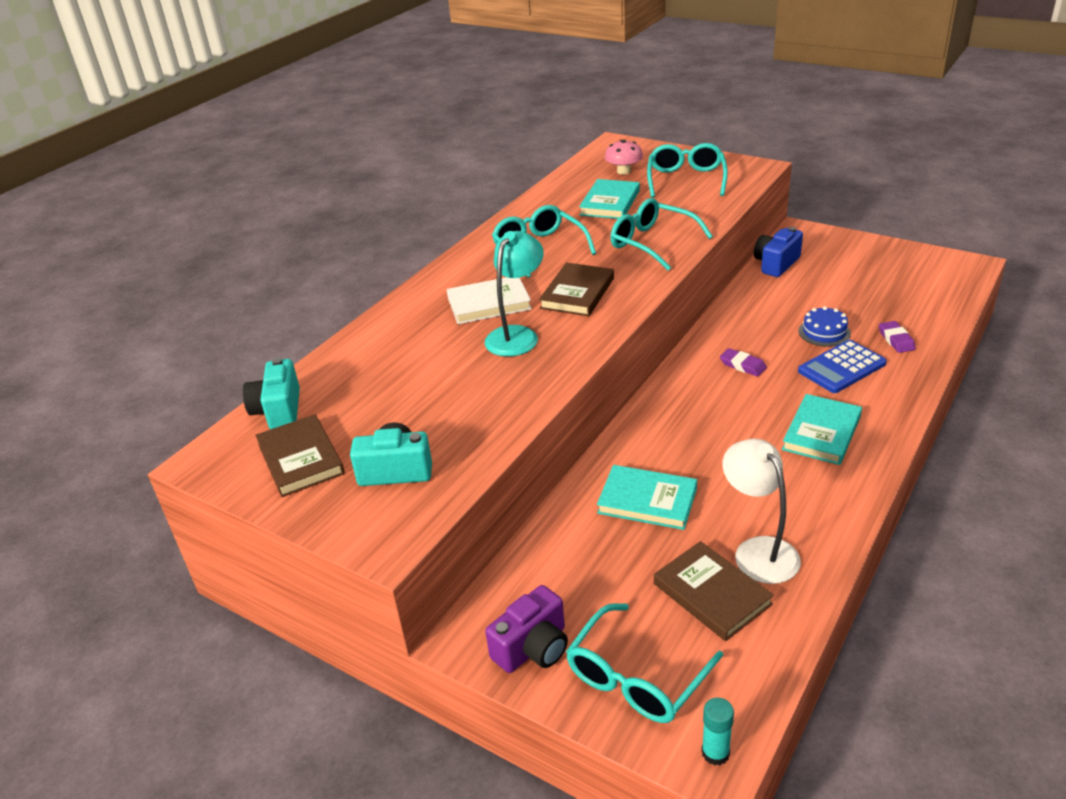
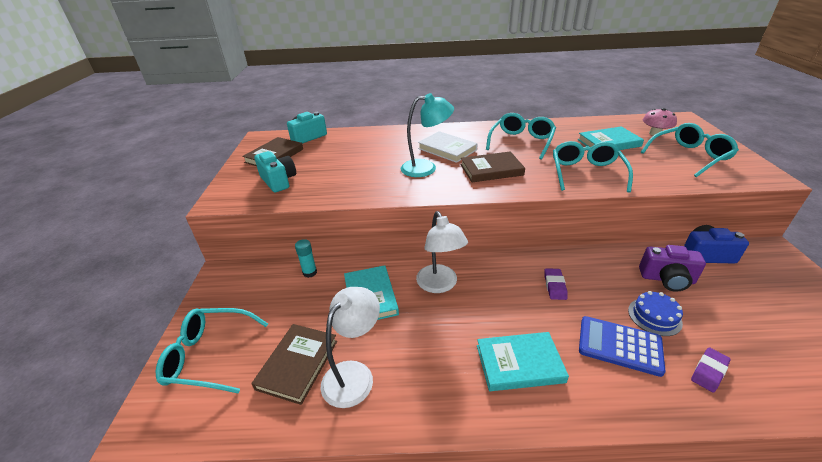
camera: 55 degrees right, 0 degrees up
purple camera [485,585,568,673] -> purple camera moved to [639,245,706,292]
turquoise glue stick [702,698,734,766] -> turquoise glue stick moved to [295,239,317,278]
none -> white lamp [416,211,468,293]

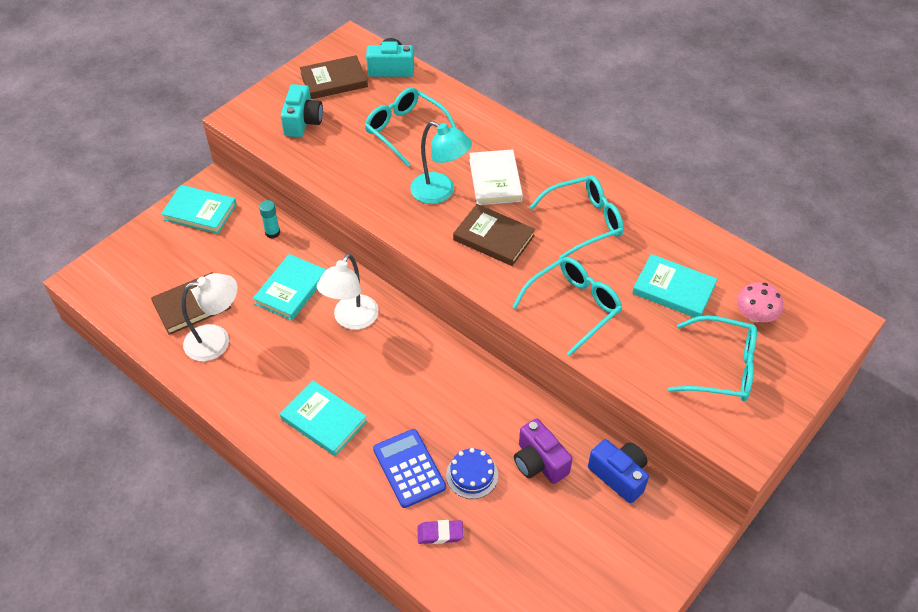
camera: 40 degrees right, 15 degrees up
turquoise glasses [156,308,268,394] -> turquoise glasses moved to [365,87,457,167]
purple eraser [544,268,568,300] -> none
none -> turquoise book [161,185,237,234]

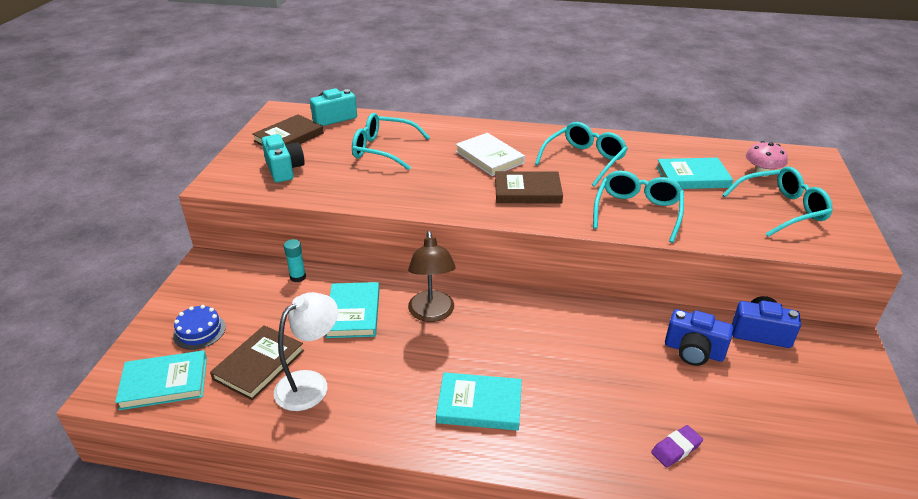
camera: 30 degrees left, 15 degrees down
turquoise book [161,185,237,234] -> turquoise book moved to [115,350,207,410]
white lamp [317,254,379,330] -> brown lamp [408,231,456,322]
blue calculator [373,429,446,508] -> none
turquoise lamp [410,121,472,204] -> none
blue cake [446,448,498,499] -> blue cake moved to [173,305,226,350]
purple camera [514,418,573,484] -> blue camera [665,309,733,366]

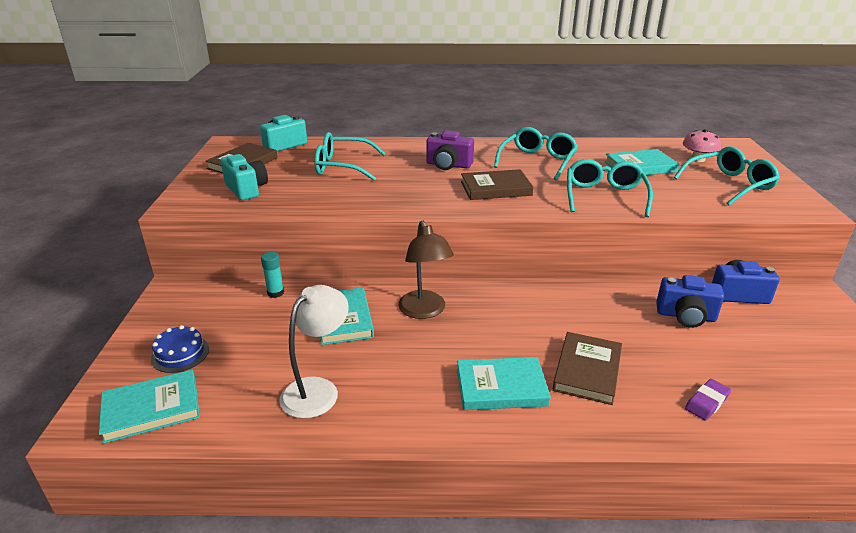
camera: 10 degrees left, 5 degrees down
brown book [210,325,304,400] -> brown book moved to [553,332,622,405]
white book [455,133,525,176] -> purple camera [426,130,474,170]

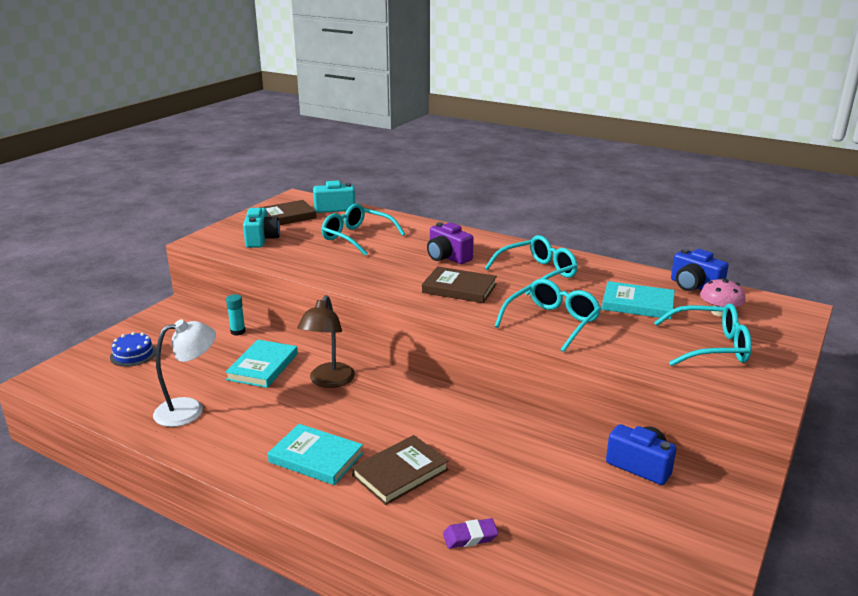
camera: 30 degrees right, 5 degrees down
turquoise book [99,370,200,444] -> none
blue camera [656,275,724,328] -> blue camera moved to [671,248,729,291]

